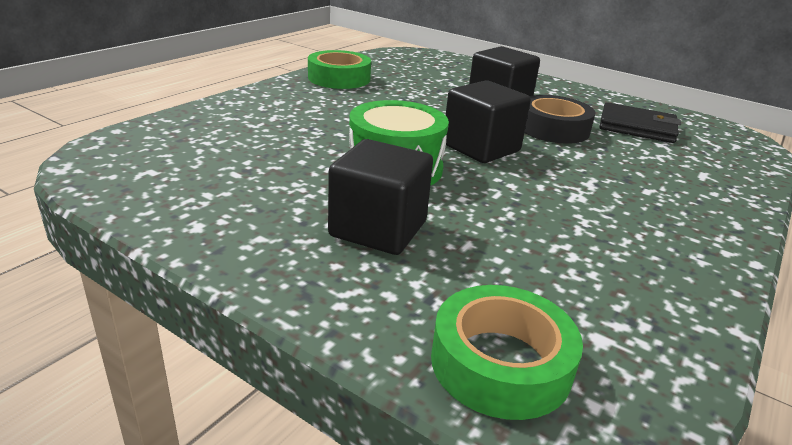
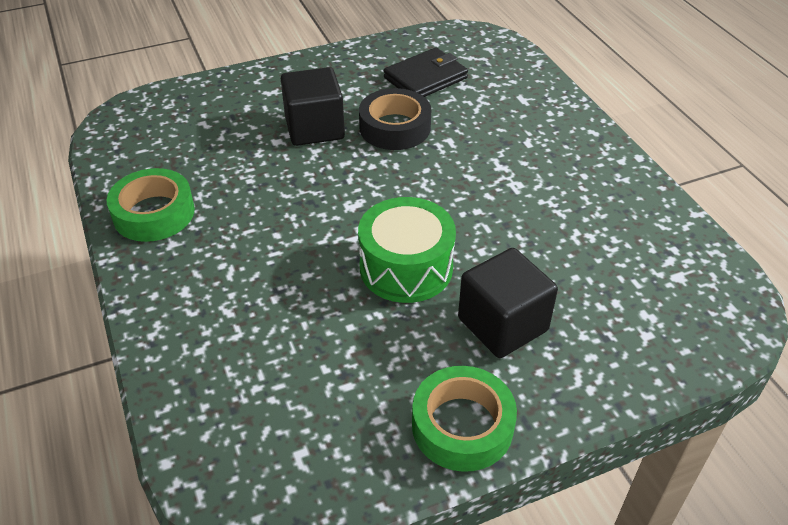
camera: 55 degrees left, 15 degrees up
green tape [431,285,583,420] -> green tape moved to [412,366,517,472]
black cube [446,80,531,163] -> none

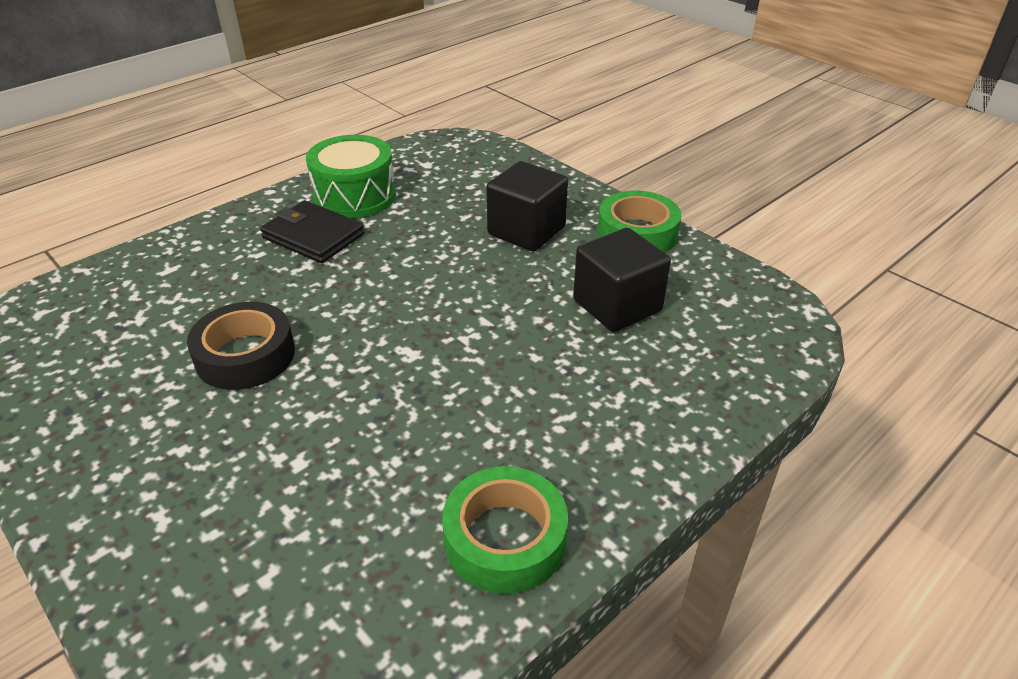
camera: 110 degrees left, 5 degrees down
black cube [281,67,345,146] -> black cube moved to [573,228,671,332]
green drum [358,197,456,303] -> green drum moved to [306,135,396,218]
black wallet [384,48,468,97] -> black wallet moved to [260,200,365,263]

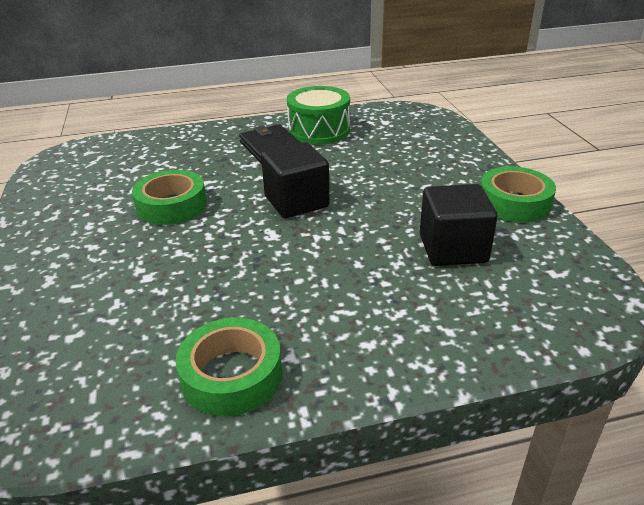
camera: 30 degrees right, 5 degrees down
black tape [187,302,295,390] -> green tape [132,170,207,225]
black cube [486,161,568,251] -> black cube moved to [261,142,330,218]

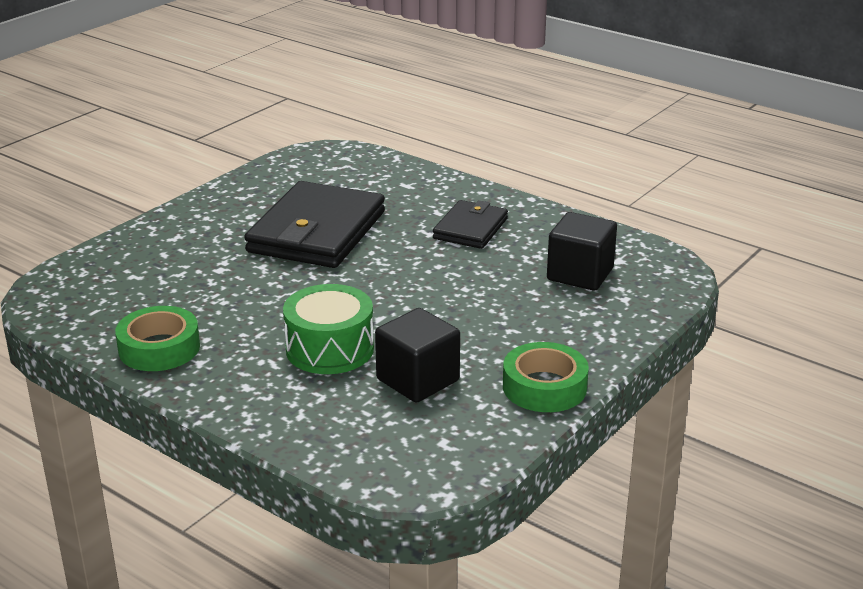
camera: 50 degrees right, 5 degrees down
green tape [132,170,207,225] -> black wallet [244,181,385,268]
black cube [261,142,330,218] -> black cube moved to [547,212,617,291]
green drum [287,86,350,144] -> green drum moved to [283,284,374,374]

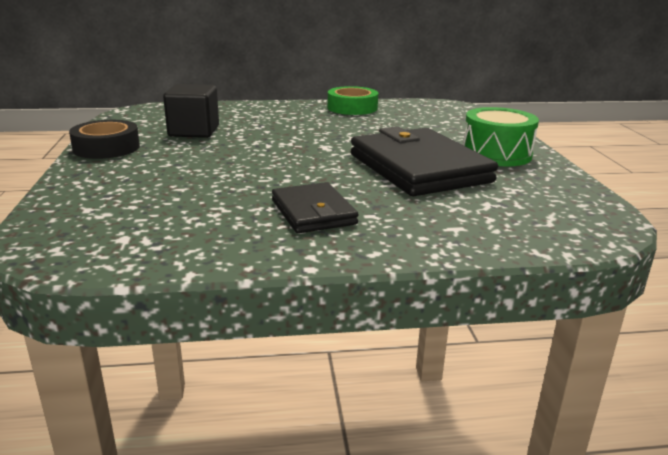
camera: 135 degrees right, 5 degrees down
green drum [283,284,374,374] -> green drum moved to [463,107,539,167]
green tape [503,342,589,412] -> black tape [69,120,140,159]
black cube [547,212,617,291] -> none

